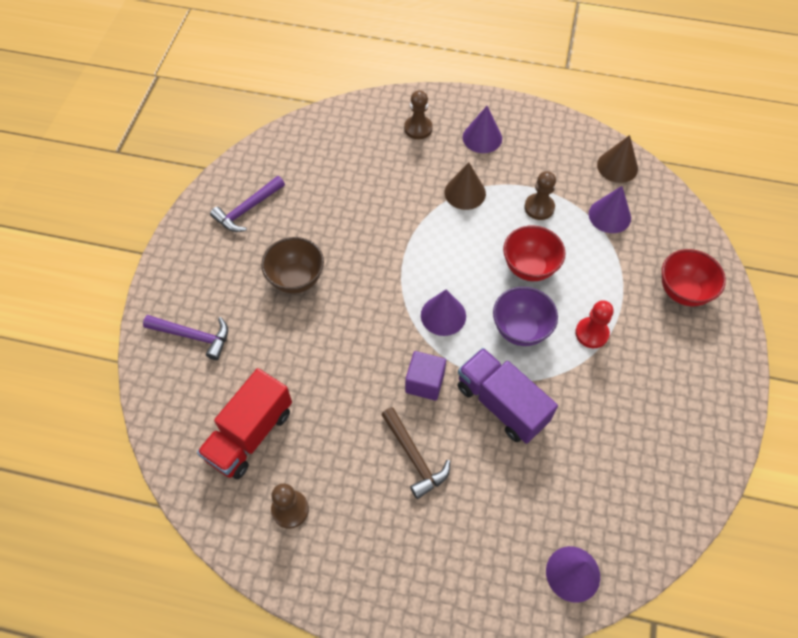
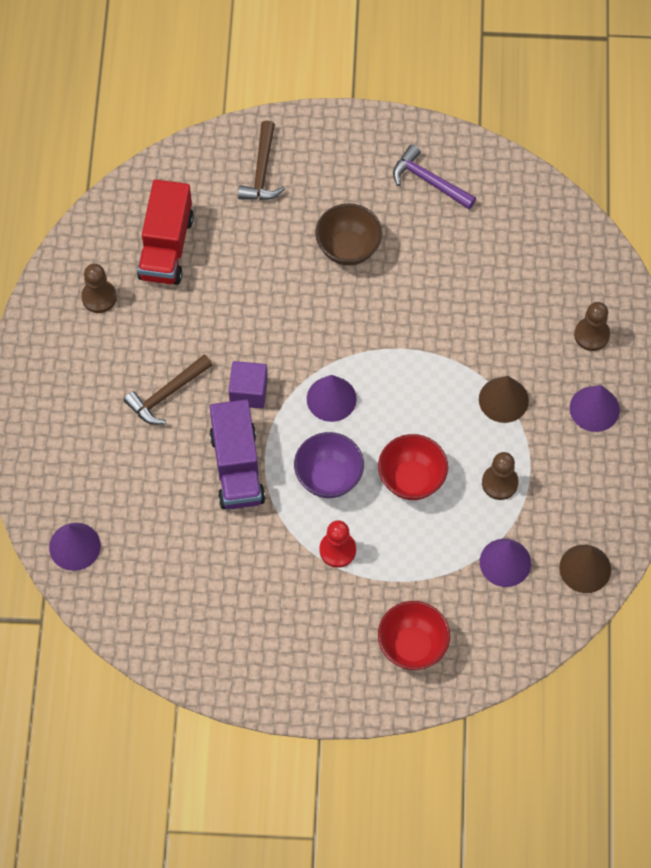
camera: 80 degrees right, 5 degrees up
purple hammer [143,315,228,360] -> brown hammer [238,121,285,200]
red truck [197,368,292,479] -> red truck turned 105 degrees counterclockwise [137,179,194,285]
purple truck [457,348,558,444] -> purple truck turned 135 degrees clockwise [209,399,265,510]

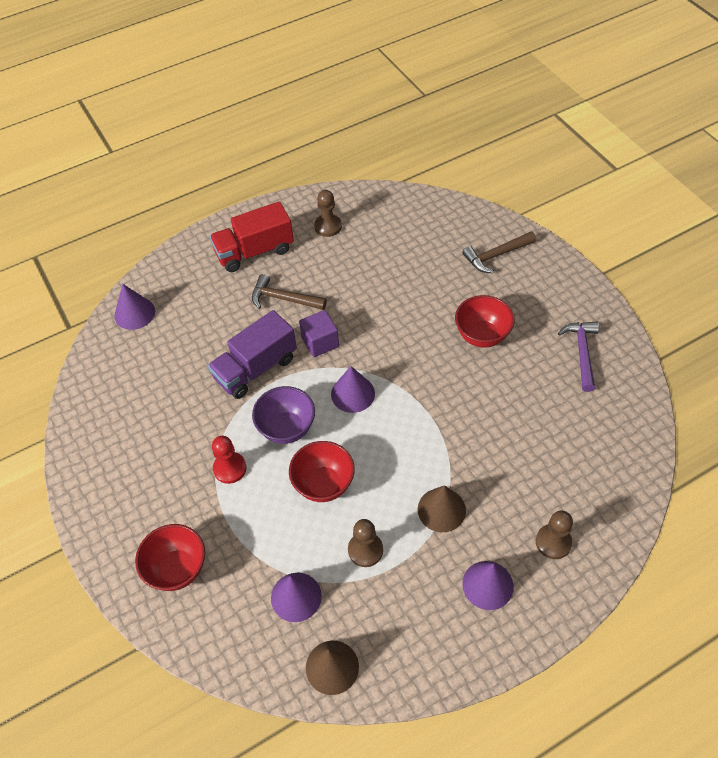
camera: 60 degrees right, 10 degrees down
red truck [137,179,194,285] -> red truck moved to [210,201,294,272]
brown bowl [315,203,382,266] -> red bowl [455,295,515,348]

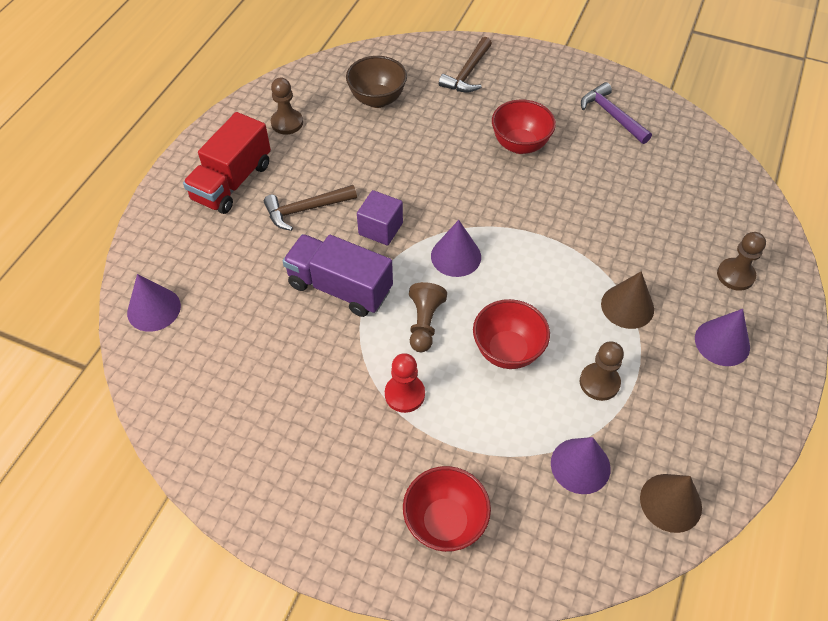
camera: 40 degrees left, 0 degrees up
purple truck [208,310,297,399] -> purple truck turned 105 degrees clockwise [283,234,393,317]
purple bowl [252,386,315,444] -> brown pawn [409,282,447,352]
none -> brown bowl [346,56,407,108]

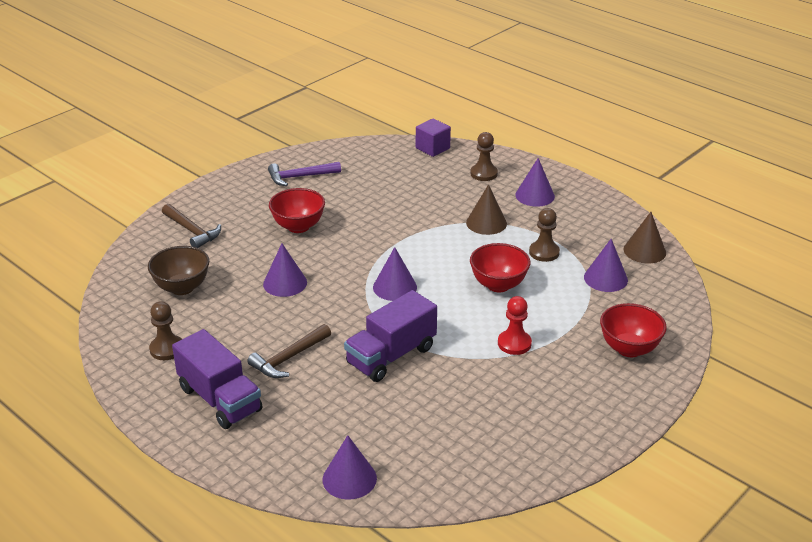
camera: 70 degrees left, 20 degrees down
red truck [183,112,271,214] -> purple truck [172,329,262,429]
brown hammer [264,185,357,231] -> brown hammer turned 45 degrees clockwise [247,324,331,378]
purple cube [357,190,403,245] -> purple cube moved to [416,118,451,157]
brown pawn [409,282,447,352] -> none
none -> purple cone [263,244,307,297]

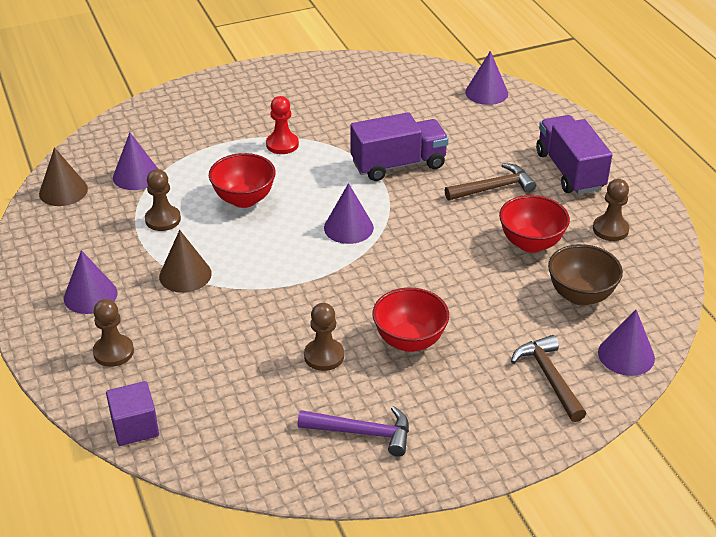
camera: 155 degrees left, 5 degrees up
purple cone [263,244,307,297] -> purple cone moved to [598,310,655,376]
red bowl [600,303,667,357] -> red bowl moved to [499,195,570,253]
none -> brown pawn [304,303,344,371]

